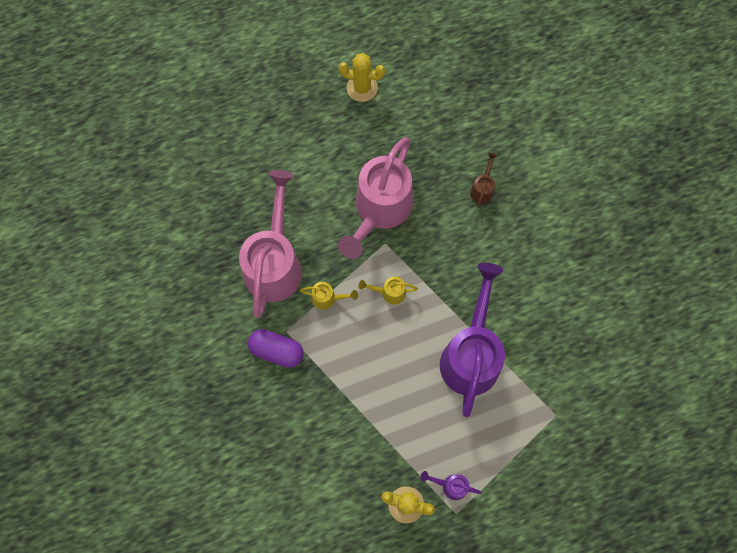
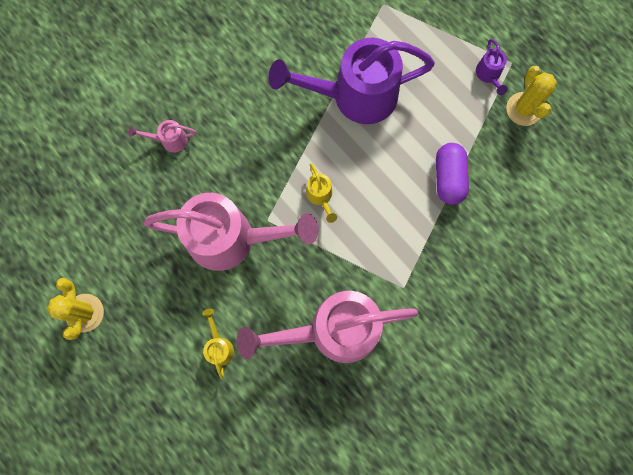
camera: 110 degrees left, 5 degrees up
purple capsule [248,329,304,368] -> purple capsule moved to [436,143,469,205]
yellow watering can [300,282,358,310] -> yellow watering can moved to [202,309,234,379]
brown watering can [470,153,497,207] -> pink watering can [129,120,196,153]

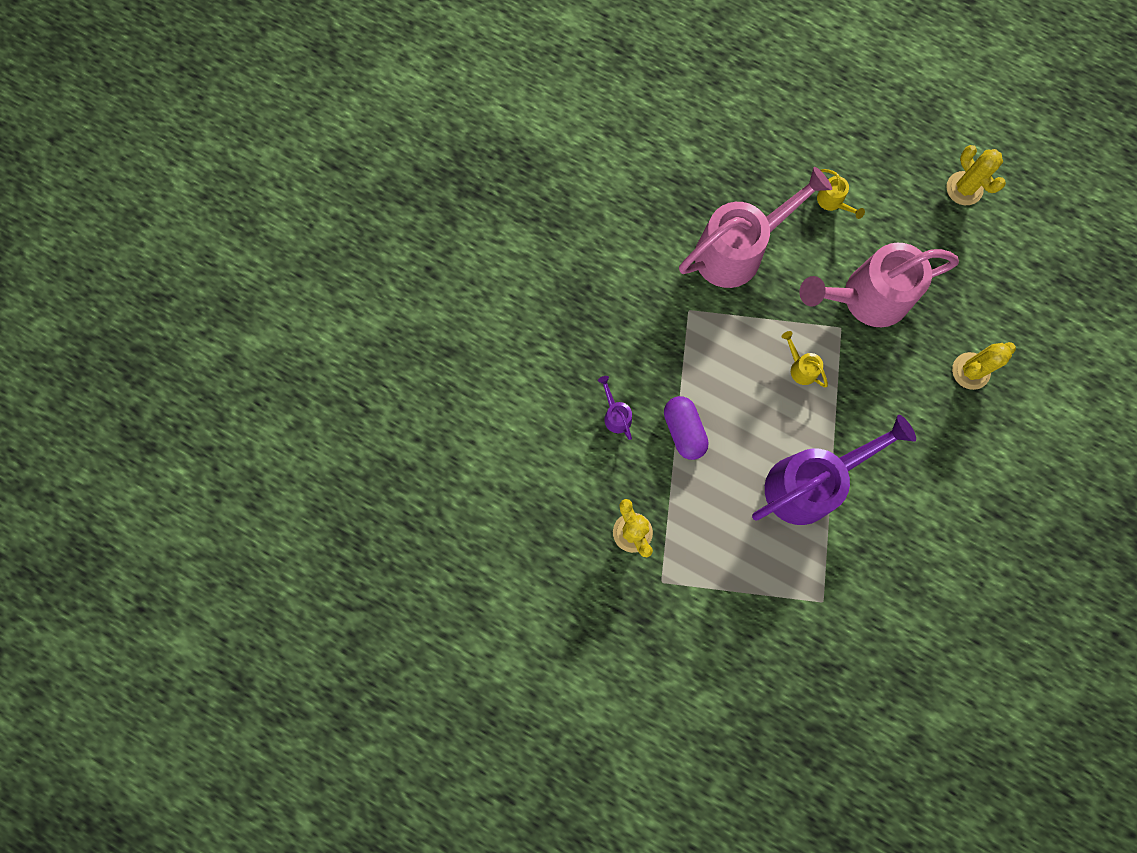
camera: 160 degrees right, 0 degrees up
pink watering can [129,120,196,153] -> yellow cactus [952,342,1016,390]
purple watering can [476,39,507,95] -> purple watering can moved to [598,376,632,440]

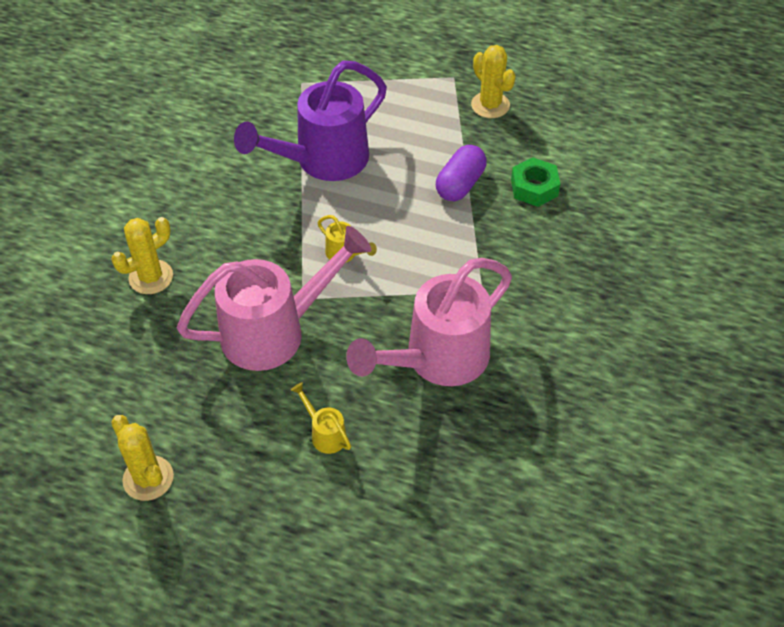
camera: 170 degrees right, 25 degrees down
purple watering can [598,376,632,440] -> green nut [511,157,560,207]
purple capsule [664,396,709,460] -> purple capsule turned 60 degrees clockwise [436,145,487,201]

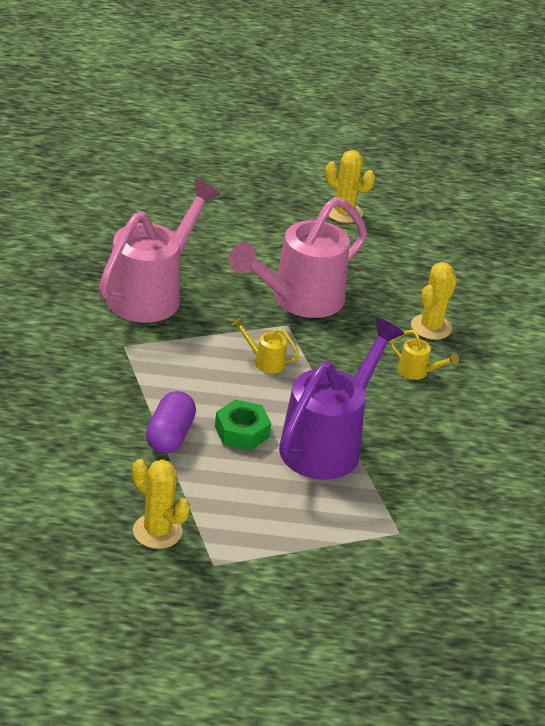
camera: 160 degrees right, 15 degrees down
yellow watering can [291,382,351,454] -> yellow watering can moved to [390,330,459,380]
green nut [511,157,560,207] -> green nut moved to [215,400,271,451]

